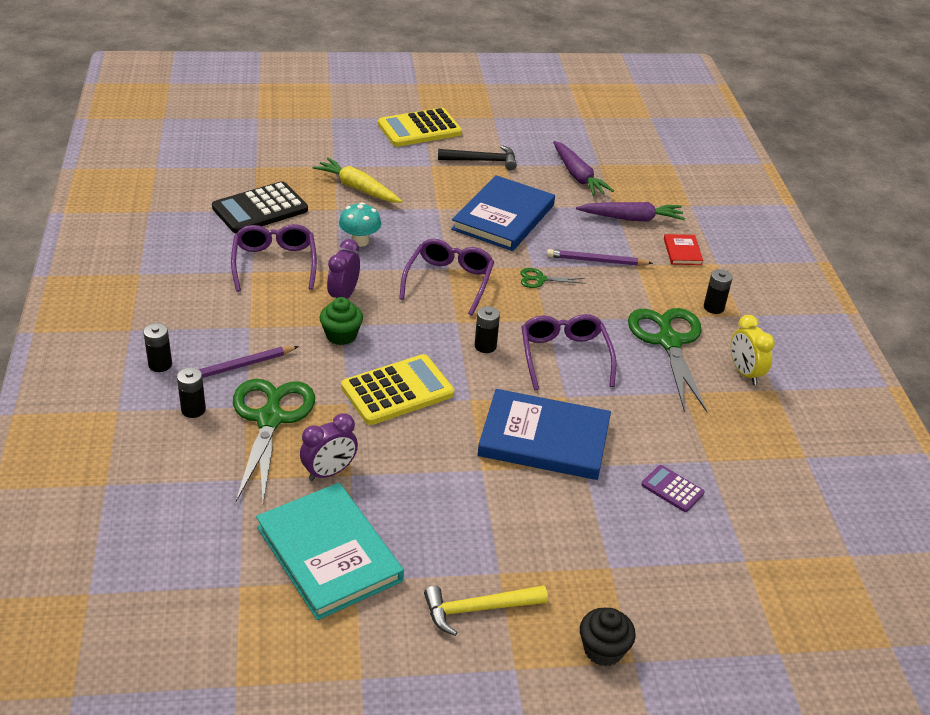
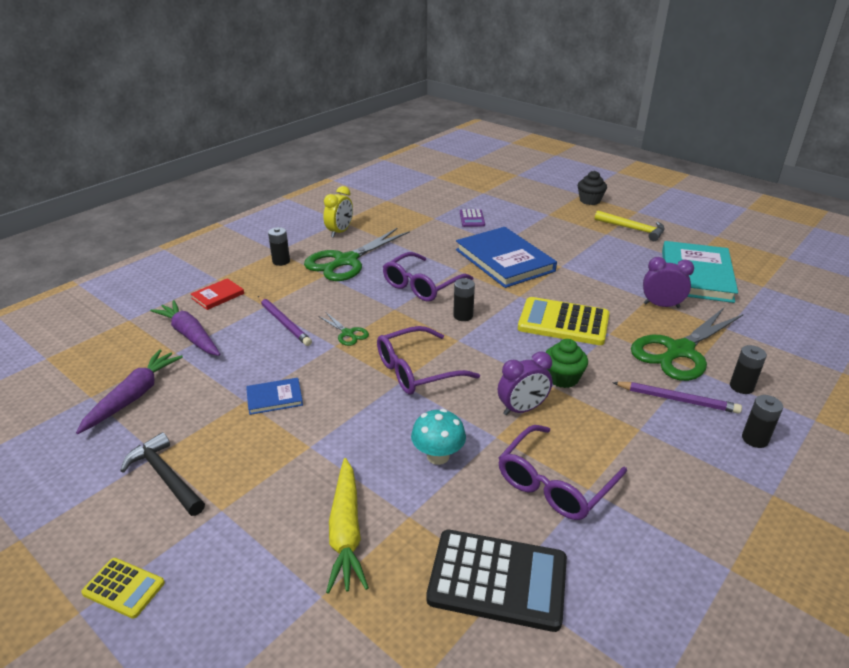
camera: 130 degrees left, 5 degrees down
yellow calculator [378,108,462,147] -> yellow calculator [81,558,165,619], size x0.52
blue book [451,175,555,251] -> blue book [246,378,303,415], size x0.45

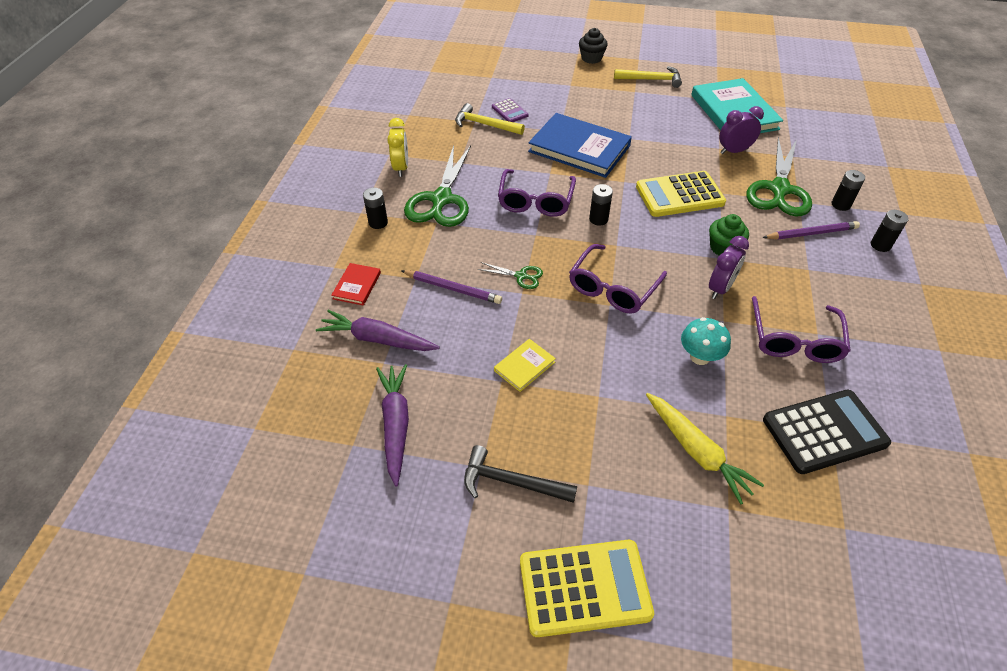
camera: 30 degrees left, 15 degrees up
yellow calculator [81,558,165,619] -> yellow calculator [520,540,654,637], size x1.94
blue book [246,378,303,415] -> yellow book [494,339,556,392]
none -> yellow hammer [455,103,525,135]

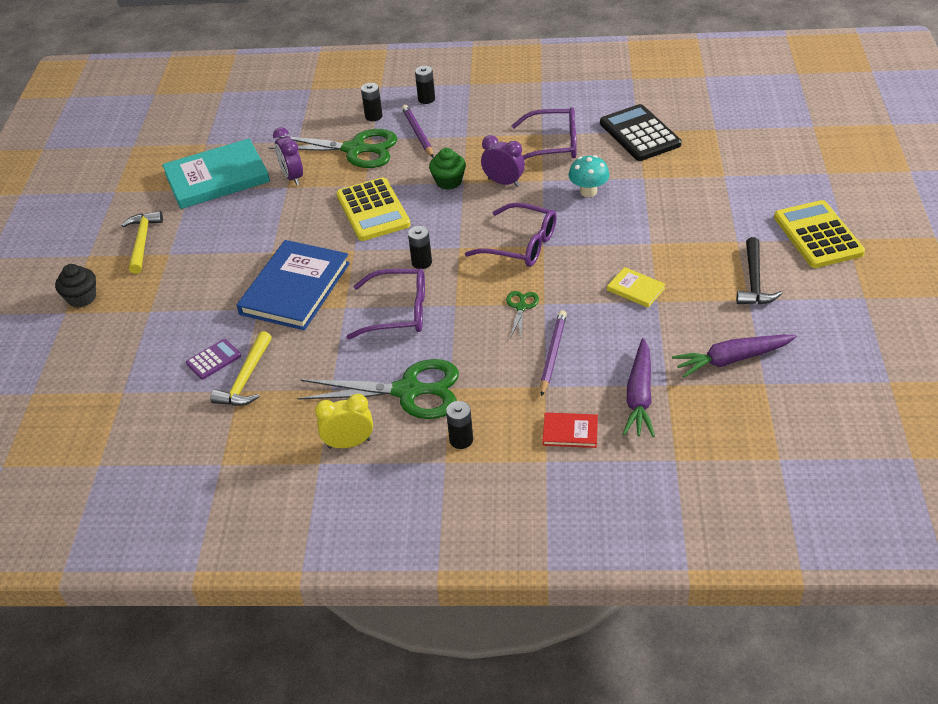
camera: 95 degrees left, 5 degrees down
yellow carrot [646,393,764,504] -> none

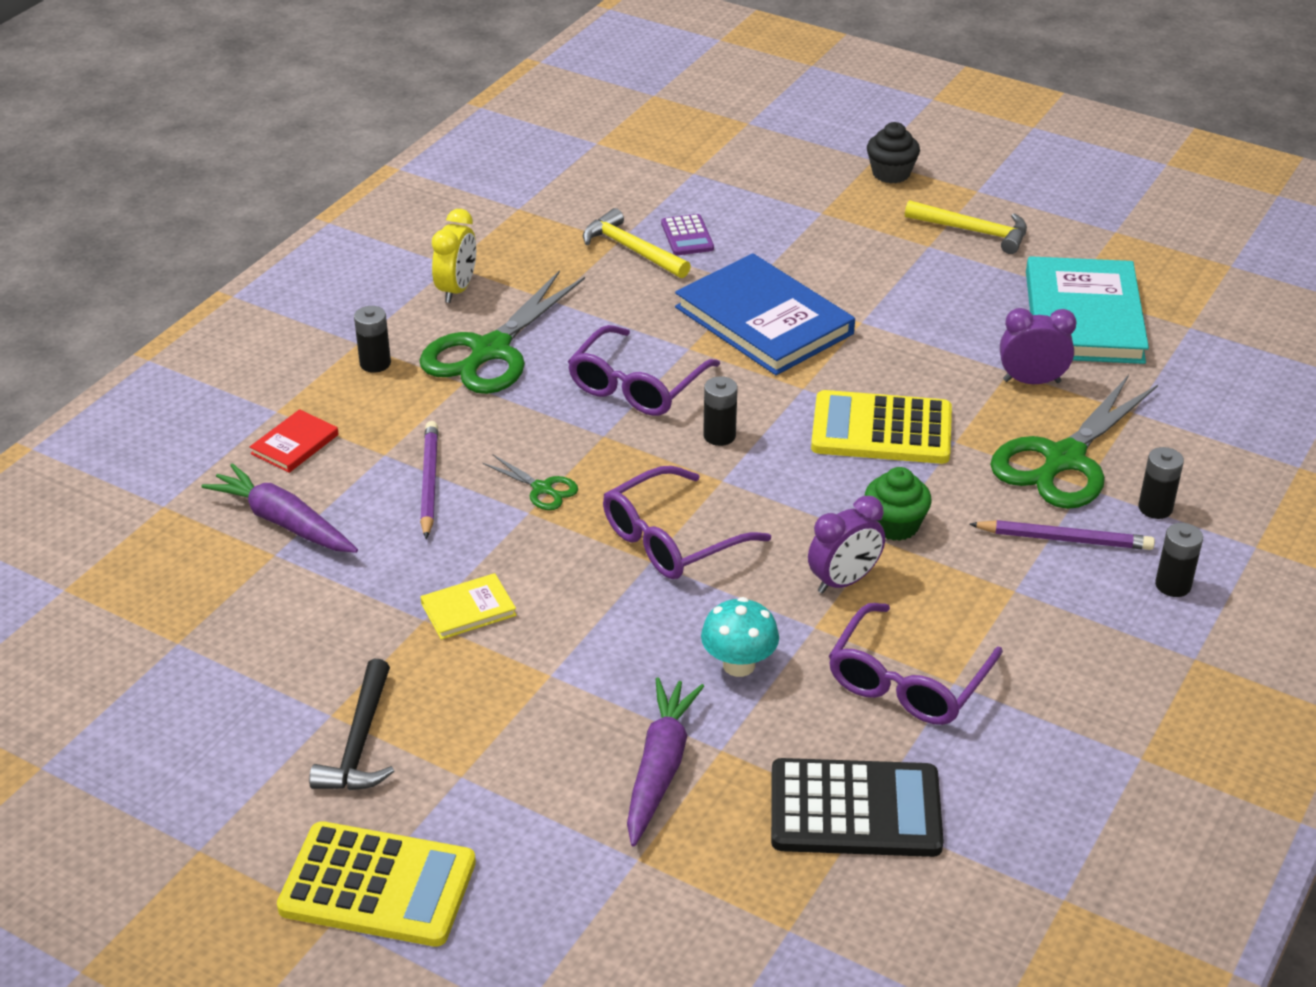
camera: 115 degrees right, 5 degrees down
purple pencil [540,310,567,397] -> purple pencil turned 135 degrees counterclockwise [420,421,438,539]
purple carrot [672,335,797,377] -> purple carrot moved to [627,677,704,847]
black hammer [737,237,782,304] -> black hammer turned 120 degrees counterclockwise [309,659,394,790]

